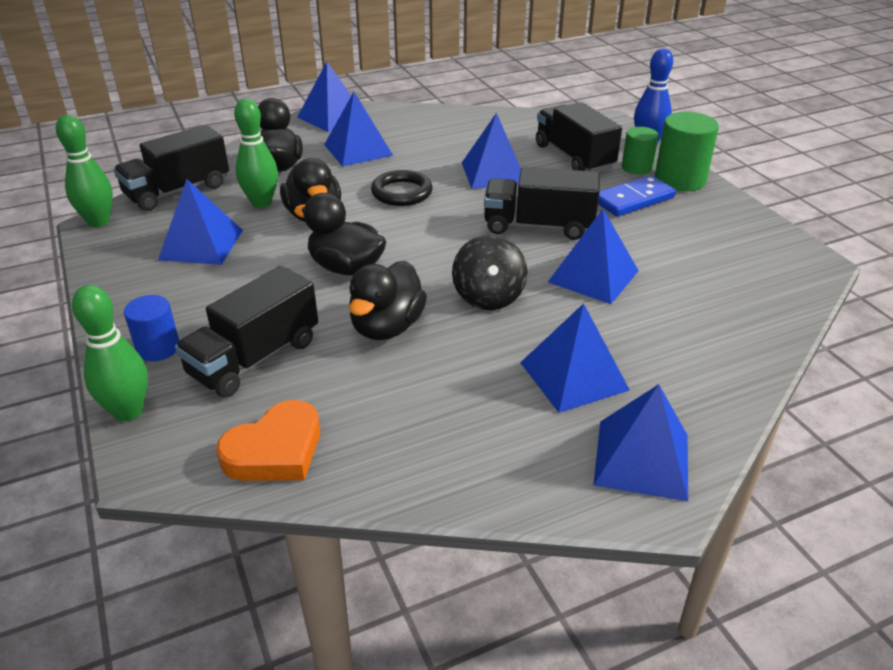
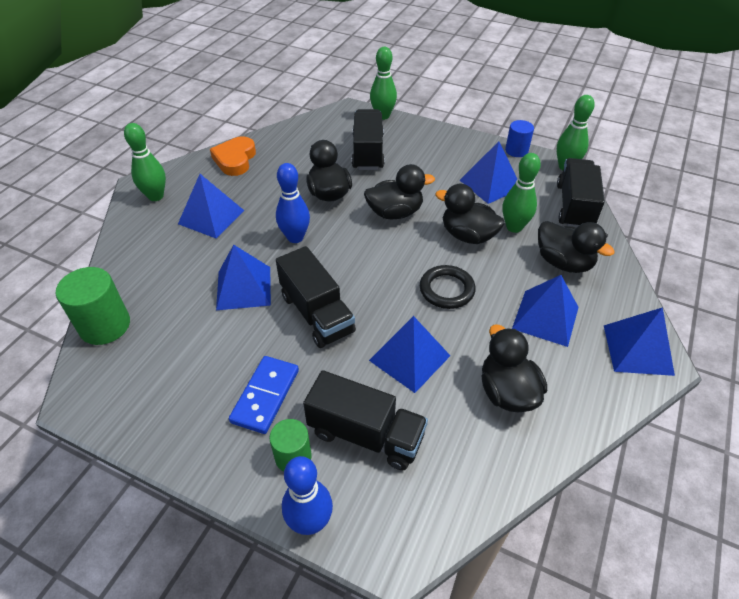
camera: 140 degrees right, 10 degrees up
blue cylinder [124,295,179,361] -> blue cylinder moved to [505,120,534,157]
orange heart [216,400,320,481] -> orange heart moved to [210,136,256,176]
black spinning top [452,235,527,310] -> blue bowling pin [276,163,310,243]
black truck [484,167,600,240] -> black truck turned 90 degrees clockwise [276,246,356,348]
blue pyramid [593,384,688,502] -> green bowling pin [124,123,166,201]
green cylinder [655,112,719,191] -> green cylinder moved to [56,267,130,345]
none -> black duck [482,325,547,412]

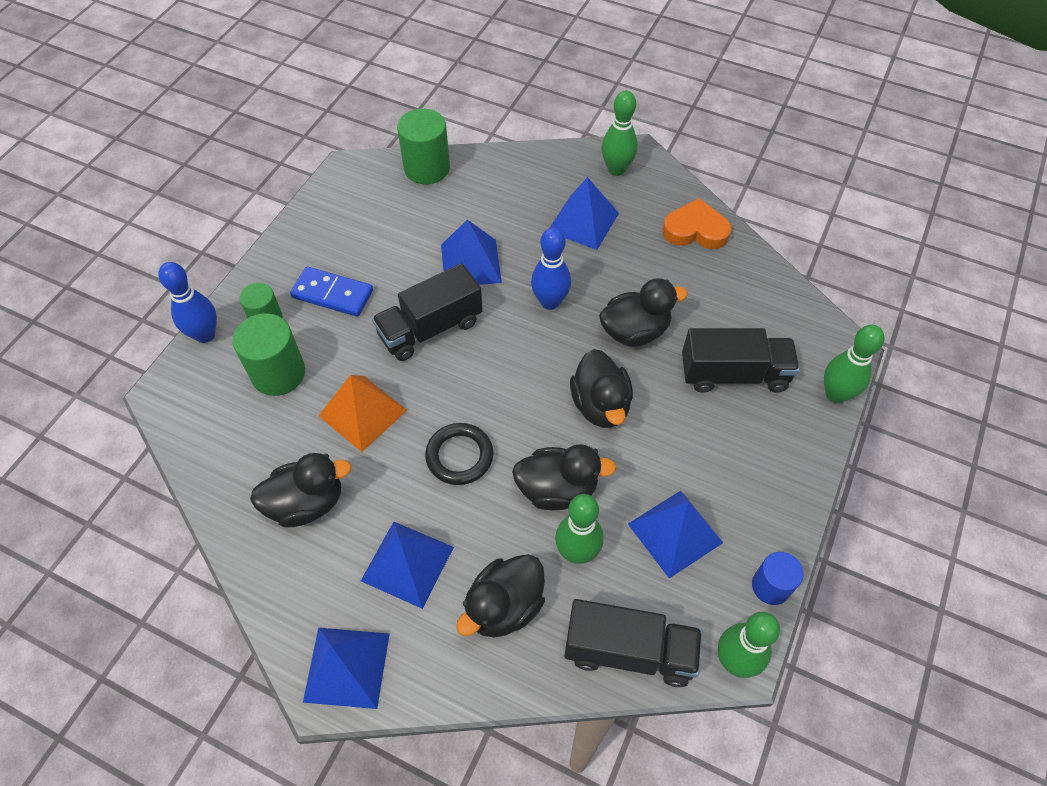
camera: 90 degrees right, 10 degrees up
black truck [303,370,428,470] -> green cylinder [233,313,305,396]
blue pyramid [369,316,450,393] -> orange pyramid [319,375,407,452]
black duck [435,184,505,244] -> black duck turned 60 degrees clockwise [512,444,617,510]

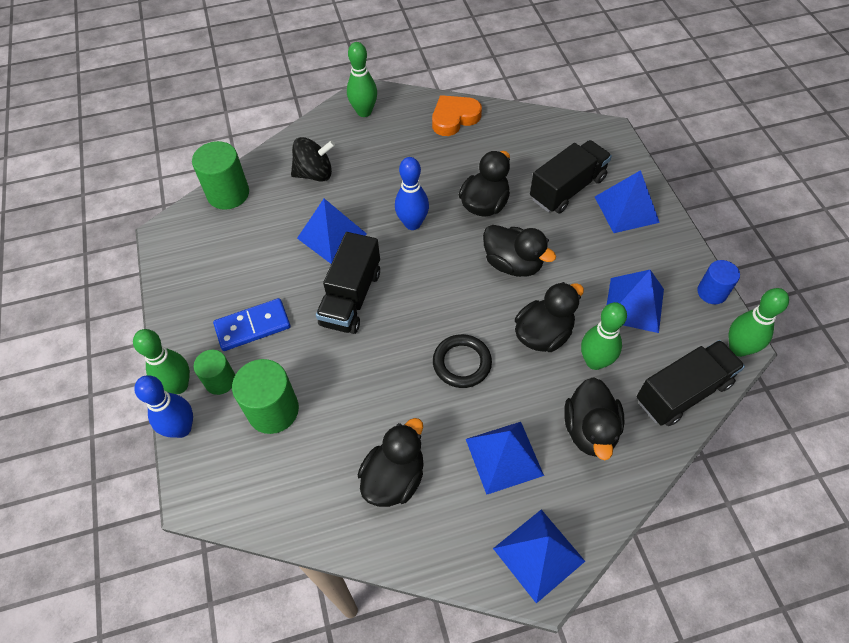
camera: 40 degrees left, 0 degrees up
orange pyramid [319,375,407,452] -> none
blue pyramid [550,177,619,250] -> blue pyramid moved to [595,170,660,233]
green bowling pin [824,325,885,403] -> green bowling pin moved to [133,329,190,394]
none -> black spinning top [291,137,335,182]

